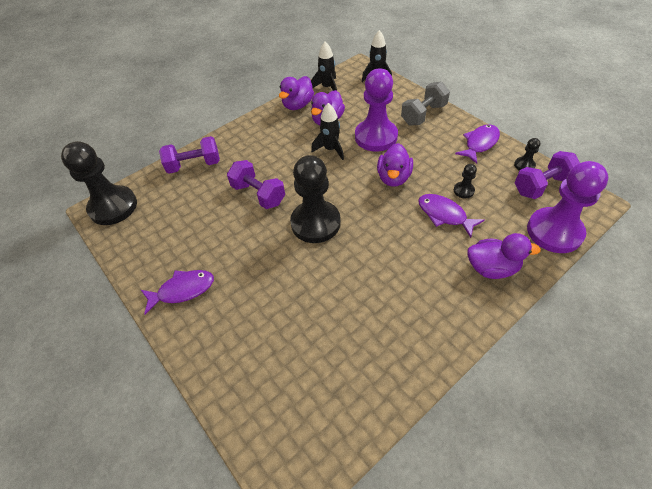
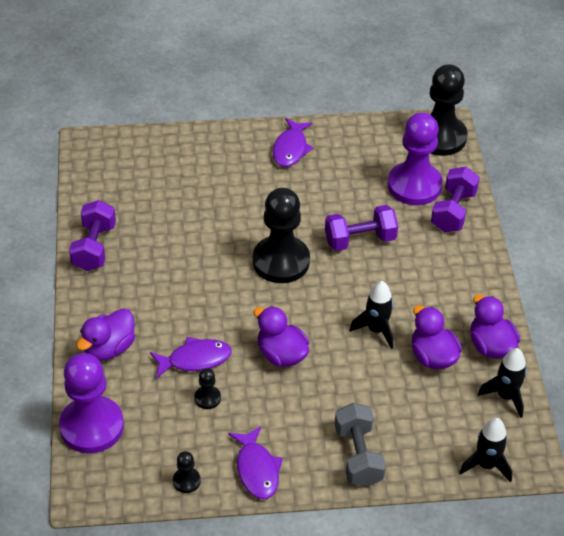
camera: 120 degrees right, 5 degrees down
purple pawn [355,68,398,152] -> purple pawn moved to [388,112,443,205]
purple dumbbell [515,151,580,199] -> purple dumbbell moved to [69,200,116,271]

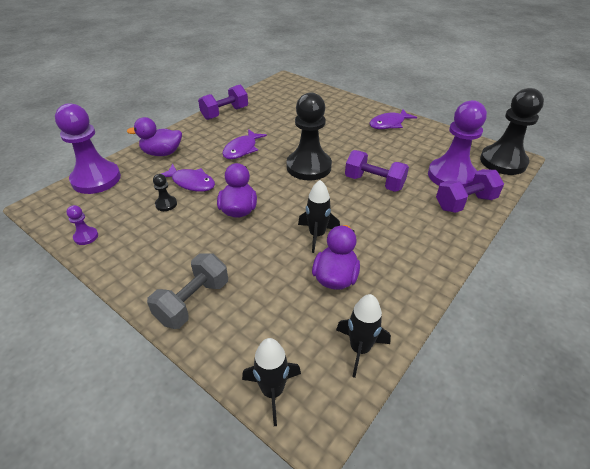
camera: 45 degrees right, 5 degrees down
black pawn [173,451,201,493] -> purple pawn [66,205,98,245]
purple fish [228,426,283,499] -> purple fish moved to [222,129,267,159]
purple duck [470,294,520,359] -> none

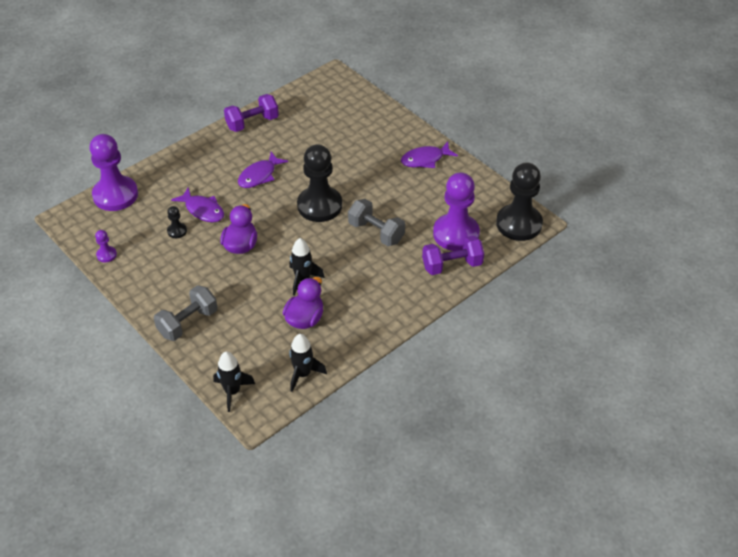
camera: 10 degrees right, 5 degrees up
purple duck [127,117,182,156] -> none
purple dumbbell [345,150,409,192] -> grey dumbbell [348,199,405,246]

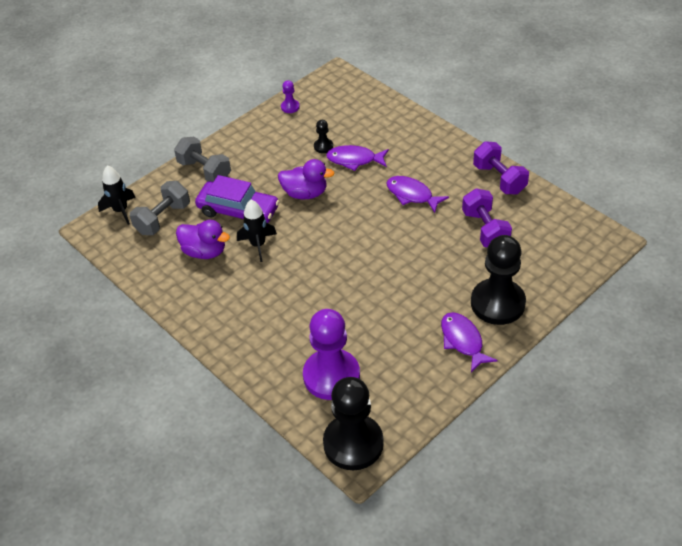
camera: 90 degrees right, 0 degrees up
purple pawn [89,134,138,211] -> none
purple fish [171,188,224,222] -> purple fish turned 60 degrees clockwise [326,145,389,171]
black rocket [289,334,327,392] -> none
black pawn [297,144,342,222] -> black pawn moved to [471,235,526,325]
grey dumbbell [348,199,405,246] -> grey dumbbell moved to [130,181,190,235]
purple dumbbell [422,236,484,275] -> purple dumbbell moved to [462,188,512,247]
none -> purple car [195,175,279,223]

